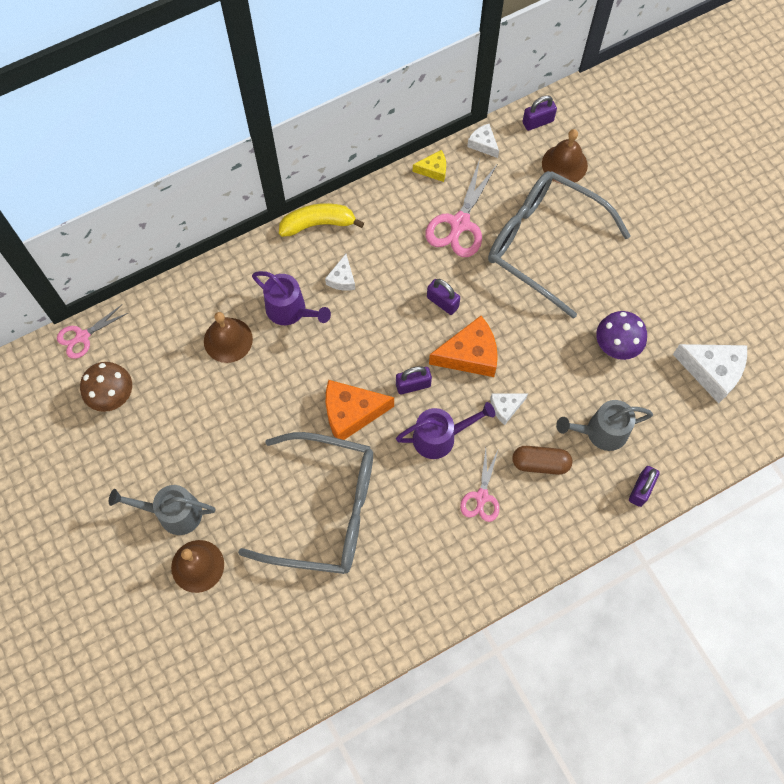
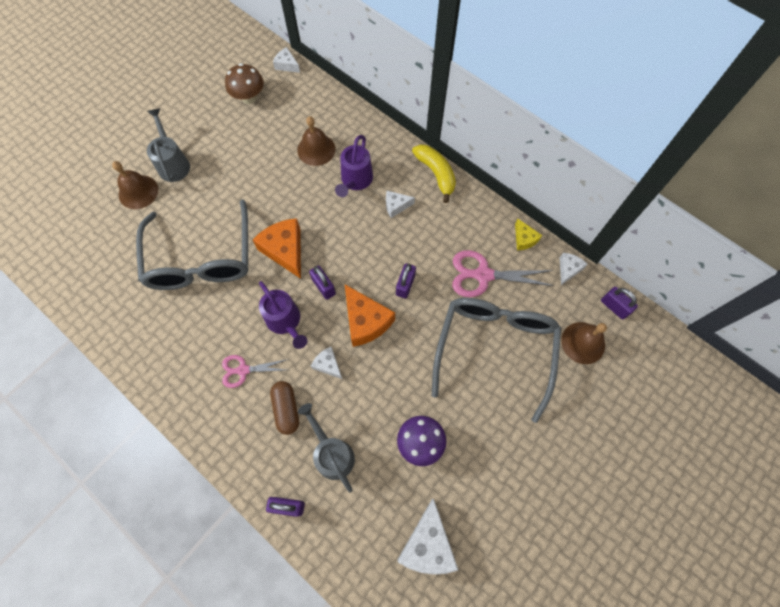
camera: 70 degrees right, 0 degrees up
pink scissors [57,305,128,359] -> white cheese [273,47,300,73]

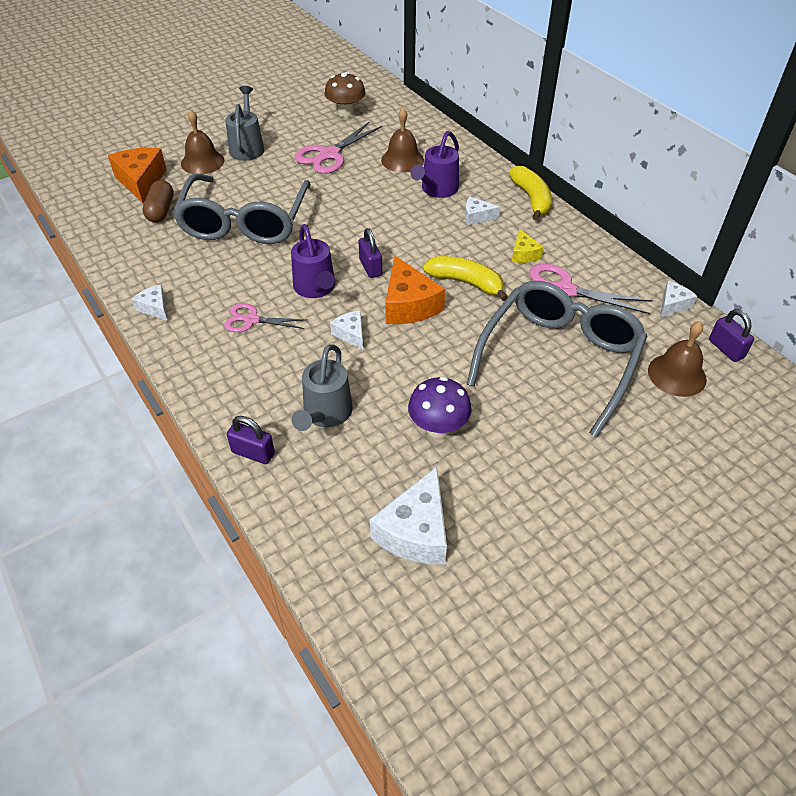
camera: 15 degrees right, 20 degrees down
orange cheese [253,218,301,279] -> orange cheese moved to [108,148,167,203]
brown capsule [270,381,299,435] -> brown capsule moved to [142,180,174,223]
white cheese [273,47,300,73] -> white cheese moved to [132,285,168,321]
grey watering can [298,403,355,493] -> grey watering can turned 150 degrees counterclockwise [292,344,353,431]
purple padlock [396,263,416,298] -> yellow banana [423,256,508,301]
yellow cheese [515,219,542,250] -> yellow cheese moved to [512,229,544,263]
none -> pink scissors [294,121,382,174]

